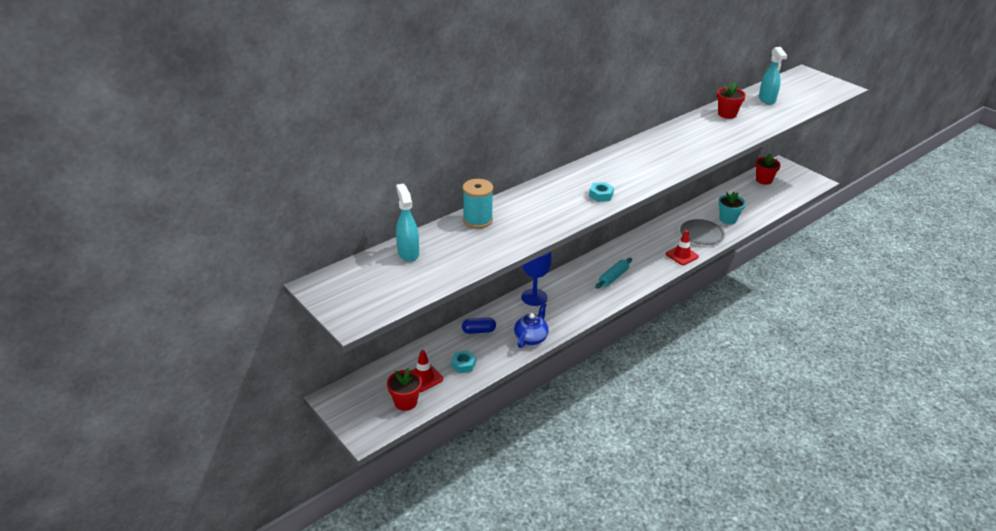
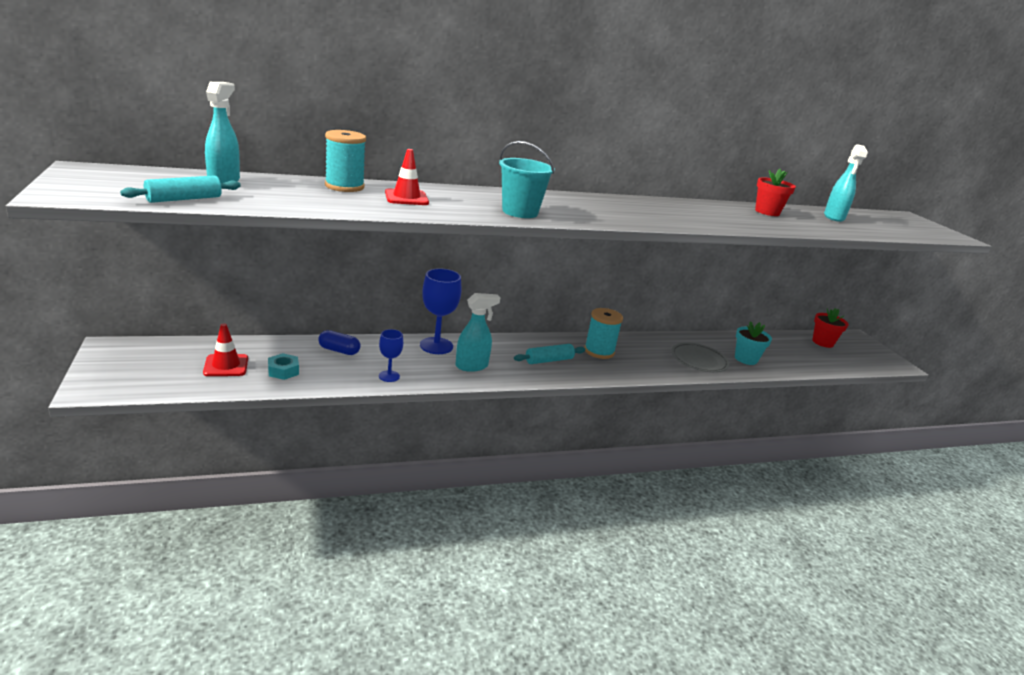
camera: 20 degrees right, 10 degrees down
red flower pot [387,368,422,411] -> none
blue teapot [514,303,549,348] -> blue goblet [379,329,403,382]
turquoise nut [589,182,614,202] -> turquoise bucket [499,141,555,218]
red traffic cone [666,230,699,265] -> red traffic cone moved to [385,149,429,205]
none -> turquoise rolling pin [120,175,241,203]
none -> turquoise spray bottle [455,293,500,372]
none -> turquoise spool [584,308,623,359]

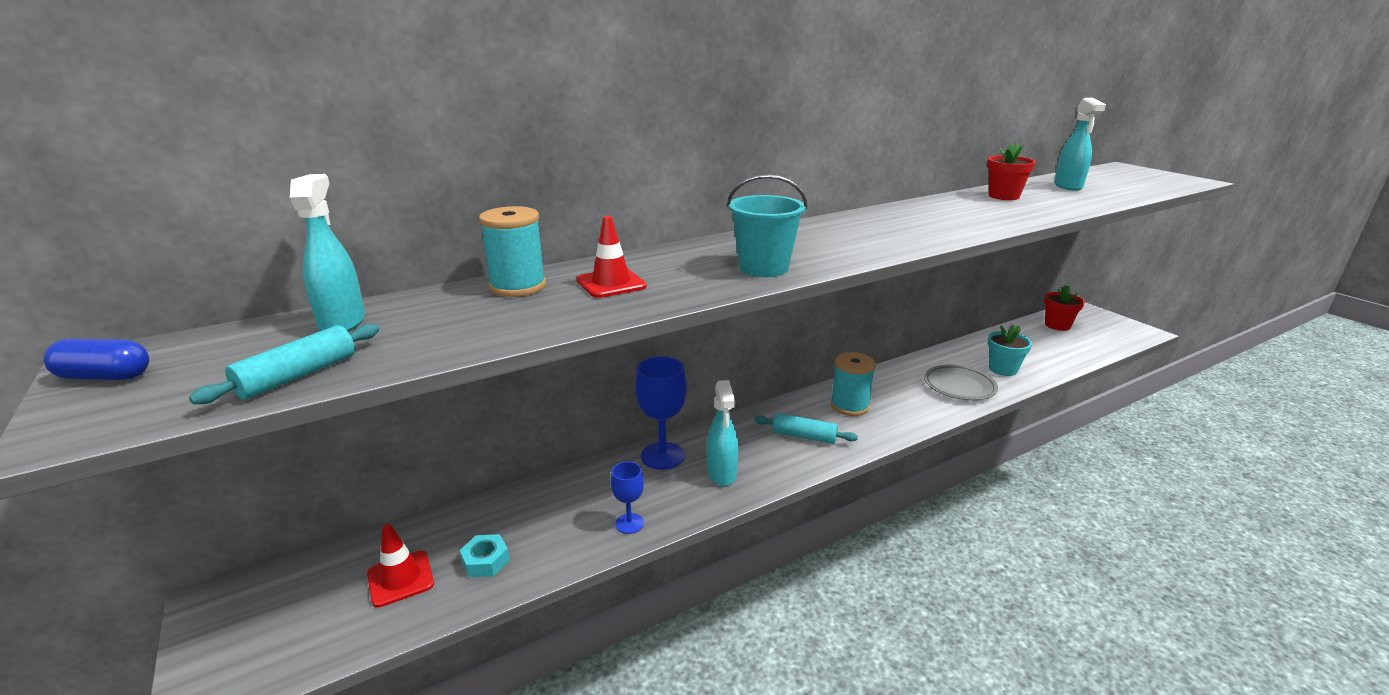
camera: 10 degrees left, 0 degrees up
blue capsule [318,330,360,355] -> blue capsule moved to [44,339,149,380]
turquoise spray bottle [455,293,500,372] -> turquoise spray bottle turned 120 degrees clockwise [707,380,738,486]
turquoise rolling pin [514,344,585,364] -> turquoise rolling pin turned 60 degrees clockwise [754,413,858,444]

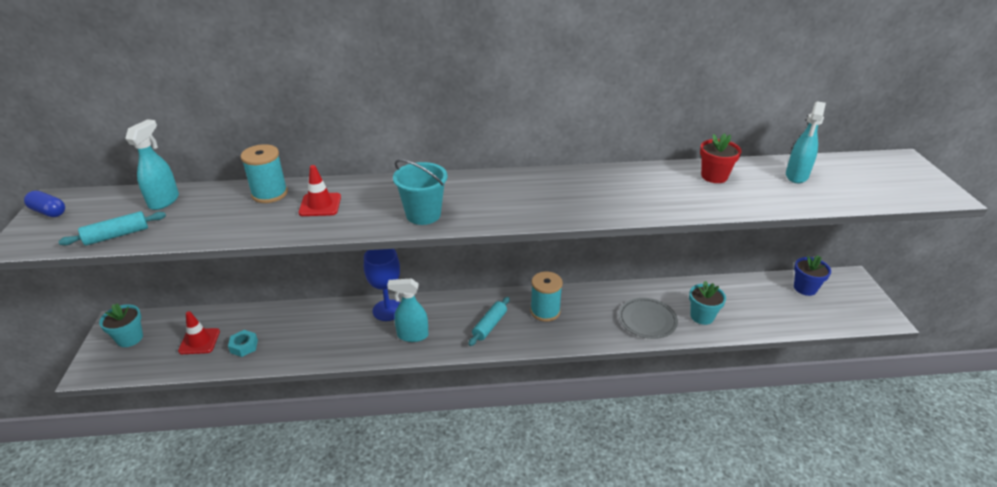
camera: 25 degrees right, 10 degrees up
blue goblet [611,462,644,534] -> none
turquoise spray bottle [707,380,738,486] -> turquoise spray bottle turned 75 degrees clockwise [387,278,429,342]
turquoise rolling pin [754,413,858,444] -> turquoise rolling pin turned 75 degrees clockwise [468,297,510,346]
red flower pot [1044,285,1085,331] -> blue flower pot [794,255,831,296]
none -> turquoise flower pot [99,303,143,347]

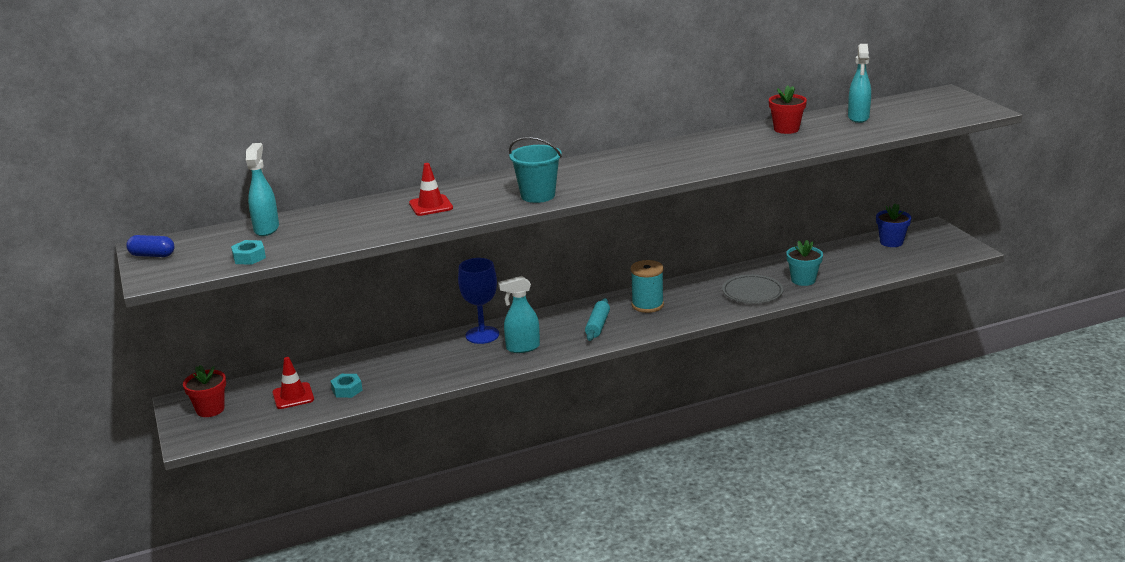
camera: 15 degrees left, 10 degrees down
turquoise rolling pin [58,211,166,246] -> turquoise nut [231,240,266,265]
turquoise flower pot [99,303,143,347] -> red flower pot [183,365,226,417]
turquoise spool [241,144,288,203] -> none

